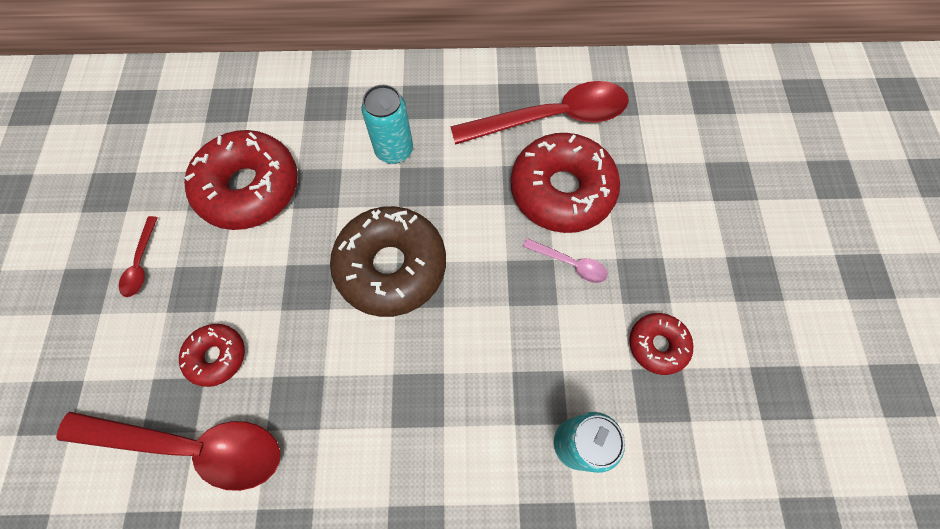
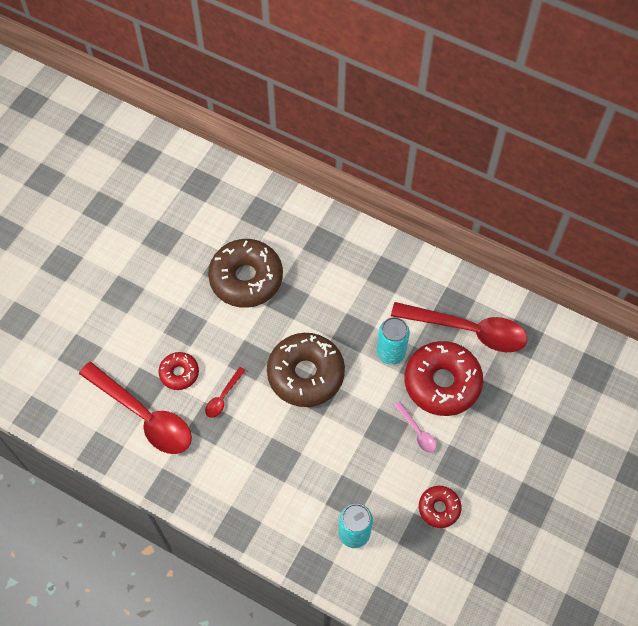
camera: 30 degrees right, 5 degrees down
red spoon [119,216,158,297] -> red spoon moved to [205,367,246,418]
red donut [184,130,298,230] -> brown donut [208,239,283,308]
turquoise can [361,85,413,164] -> turquoise can moved to [377,317,410,365]

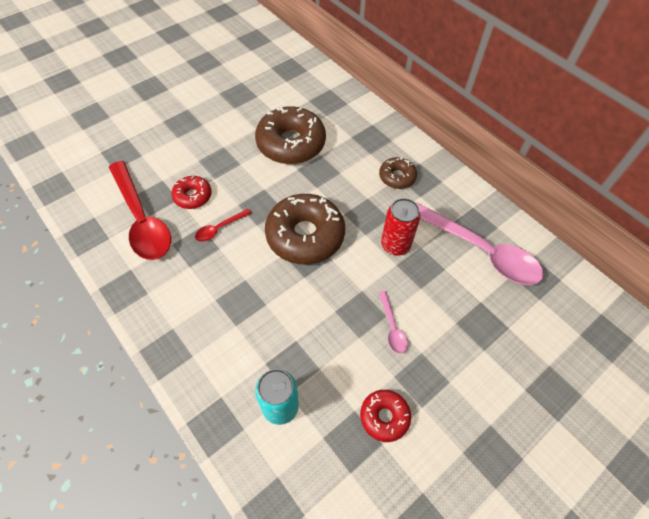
camera: 20 degrees right, 5 degrees down
turquoise can [377,317,410,365] -> red can [381,198,421,256]
red spoon [391,302,527,352] -> pink spoon [417,203,544,285]
red donut [405,341,483,416] -> none
none -> brown donut [379,157,417,189]

